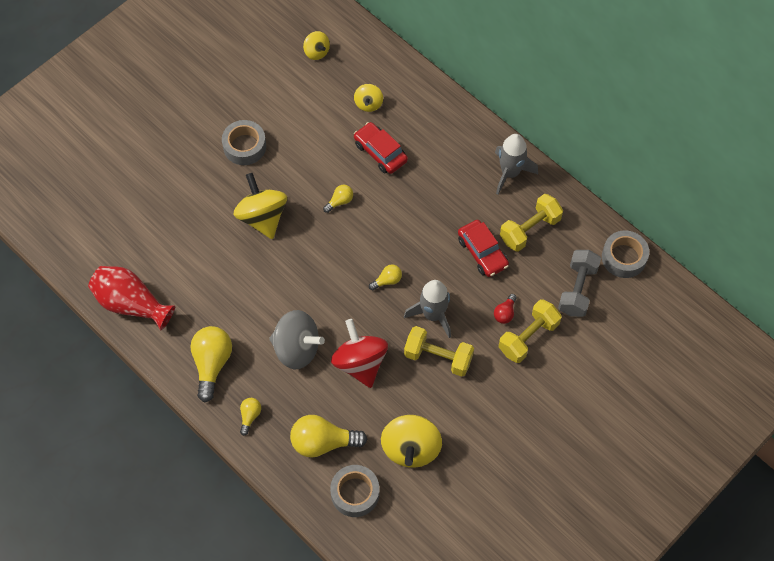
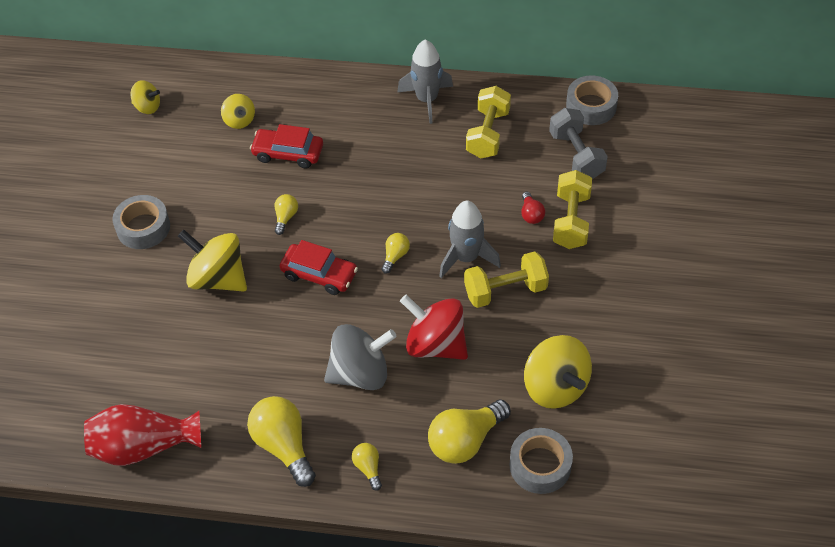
camera: 35 degrees left, 10 degrees down
red car [458,220,509,277] -> red car moved to [280,240,358,295]

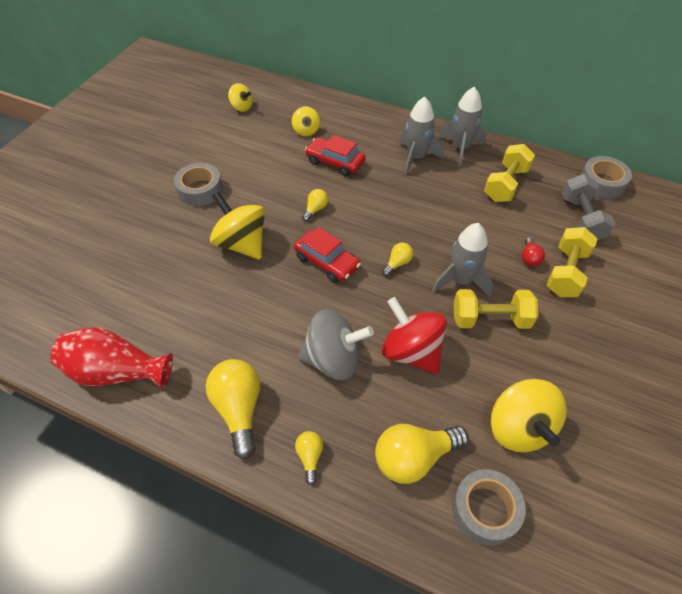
camera: 15 degrees right, 0 degrees up
none -> grey rocket [399,97,444,175]

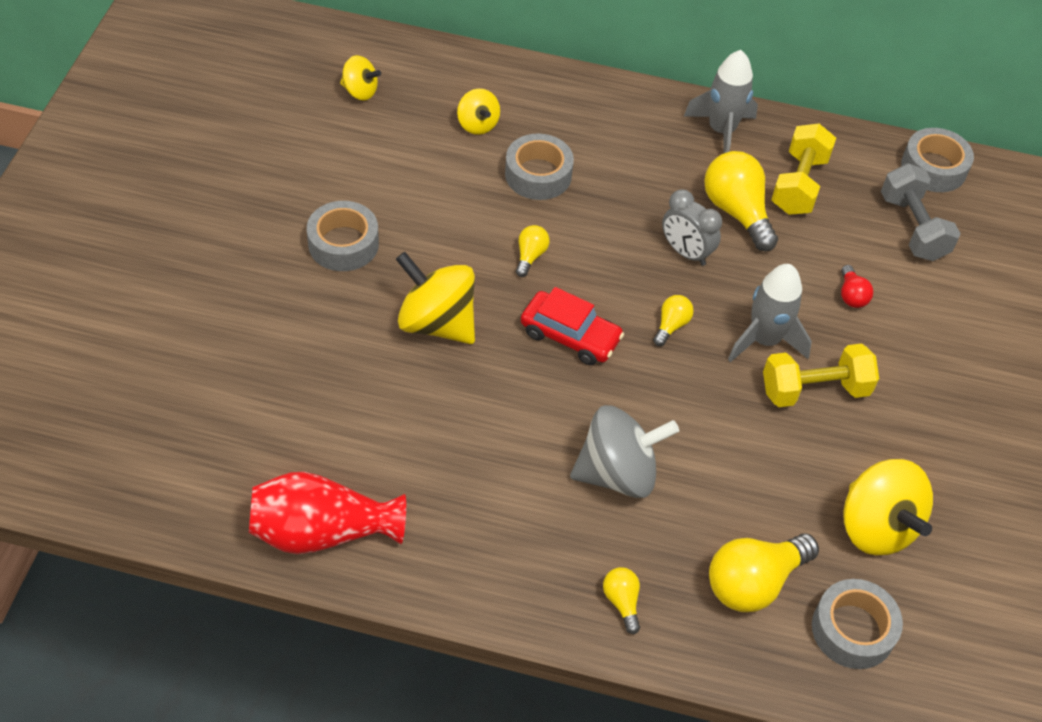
camera: 15 degrees left, 0 degrees up
yellow light bulb [206,359,260,459] -> yellow light bulb moved to [704,151,778,251]
red car [305,135,366,176] -> grey tape [505,133,574,200]
red spinning top [382,297,447,374] -> none
grey rocket [399,97,444,175] -> none
yellow dumbbell [546,227,598,297] -> none
none -> grey clock [662,189,722,266]

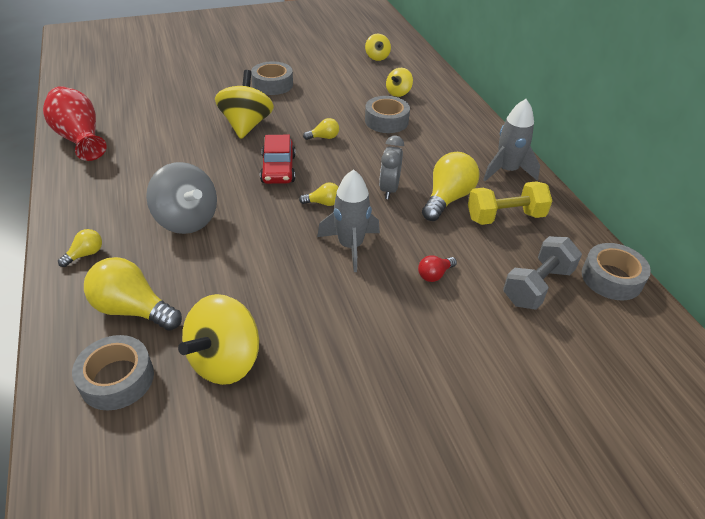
camera: 60 degrees right, 10 degrees down
yellow dumbbell [763,344,879,407] -> none

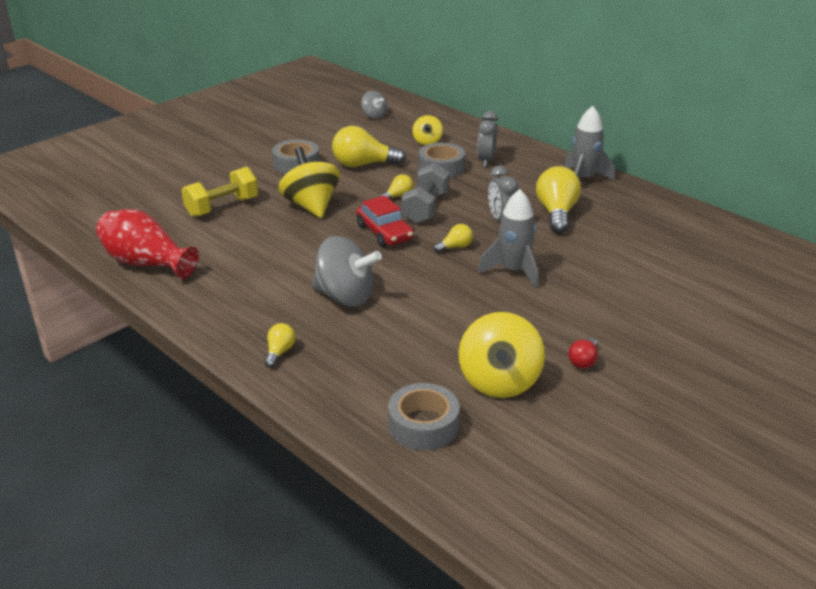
camera: 25 degrees left, 10 degrees down
yellow light bulb [84,257,182,330] -> yellow light bulb moved to [332,126,406,167]
yellow spinning top [365,34,391,61] -> grey spinning top [361,91,387,119]
red light bulb [418,255,457,282] -> red light bulb moved to [568,338,598,369]
yellow dumbbell [468,181,552,225] -> yellow dumbbell moved to [181,167,258,217]
grey dumbbell [503,236,582,310] -> grey dumbbell moved to [401,163,449,224]
grey tape [582,243,651,300] -> none
none -> grey clock [477,111,498,167]

